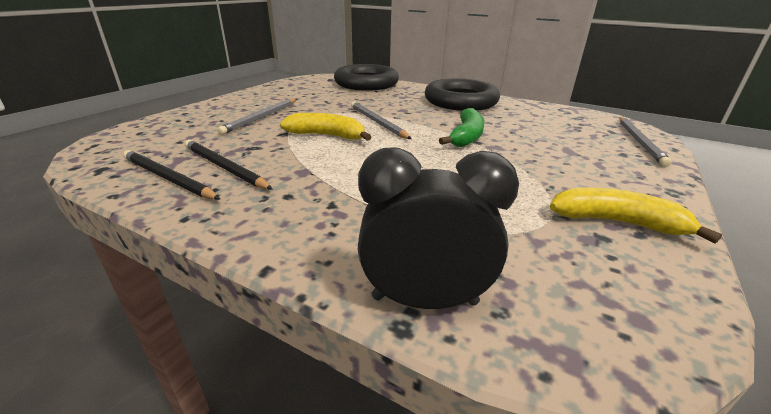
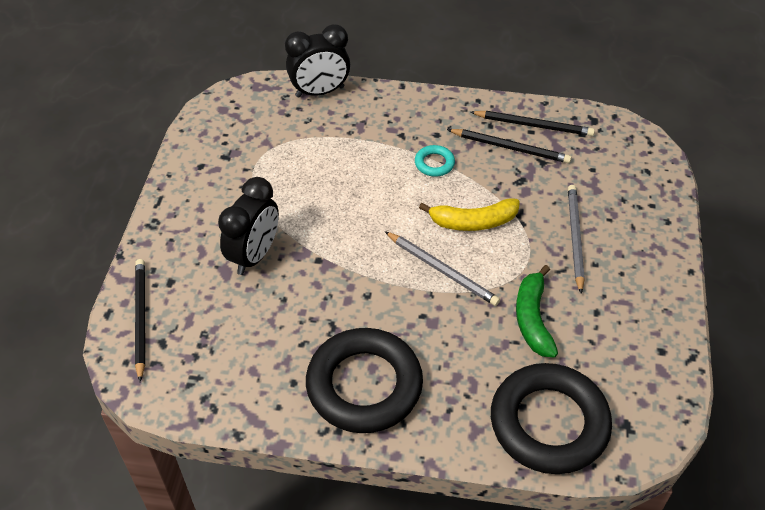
camera: 160 degrees right, 20 degrees up
green banana [439,108,485,147] -> green banana moved to [516,265,558,357]
yellow banana [550,187,722,243] -> none
grey pencil [619,117,672,167] -> black pencil [135,259,145,382]
none -> black clock [218,177,279,275]
none -> turquoise ring [415,145,455,177]

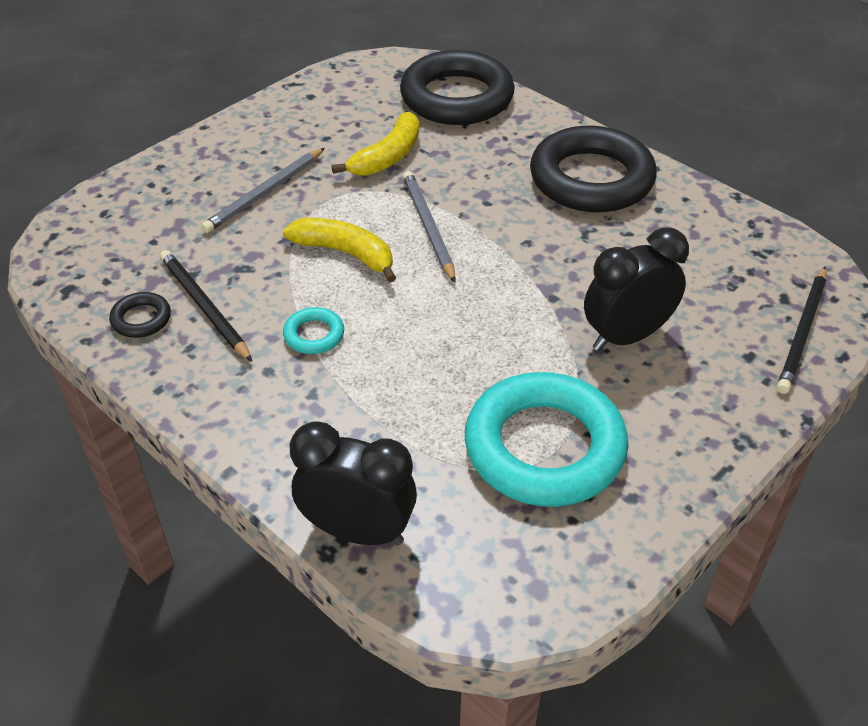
camera: 145 degrees left, 5 degrees down
black pencil [470,111,595,136] -> black ring [109,292,171,338]
green banana [516,265,558,357] -> yellow banana [331,112,419,176]
none -> turquoise ring [465,372,628,507]

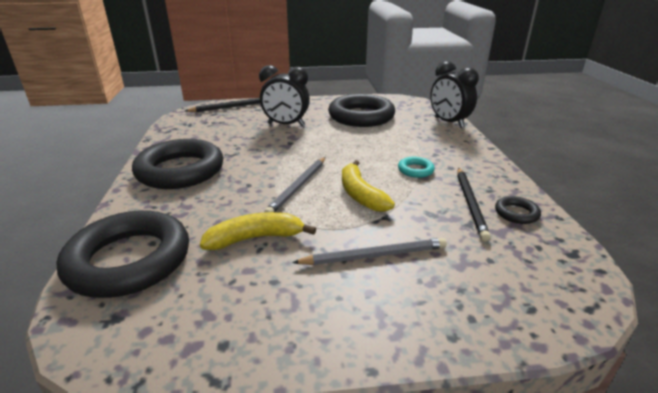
camera: 140 degrees left, 15 degrees down
turquoise ring [465,372,628,507] -> black ring [328,94,395,127]

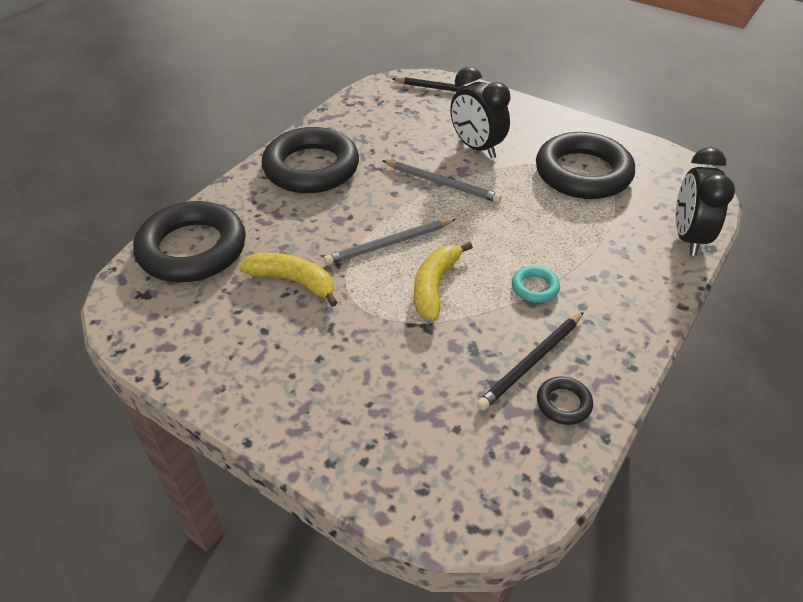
camera: 40 degrees right, 15 degrees up
grey pencil [292,238,447,265] -> grey pencil moved to [382,160,502,203]

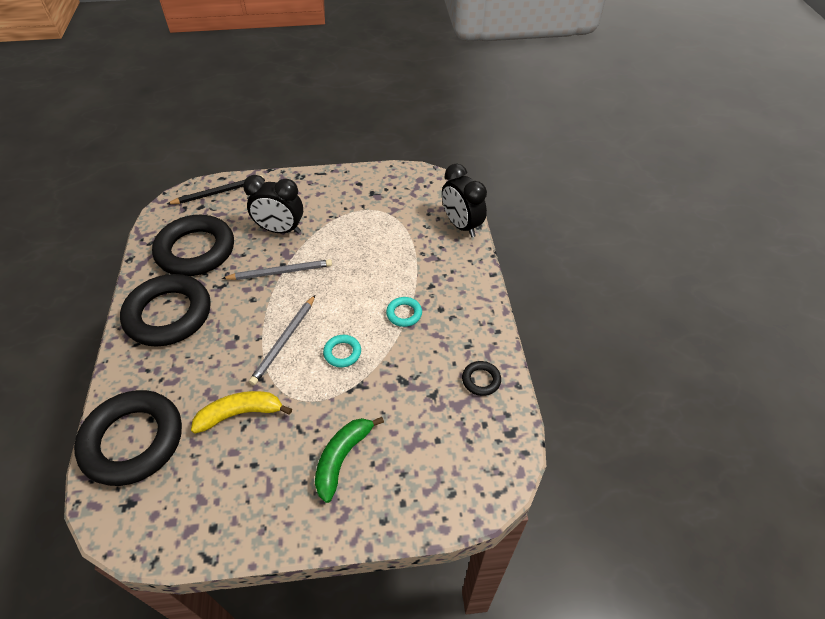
camera: 40 degrees left, 5 degrees up
yellow banana [414,242,473,321] -> turquoise ring [323,335,361,367]
black pencil [476,312,584,410] -> none
black ring [536,132,635,199] -> black ring moved to [152,215,234,276]
none -> green banana [315,417,384,503]

